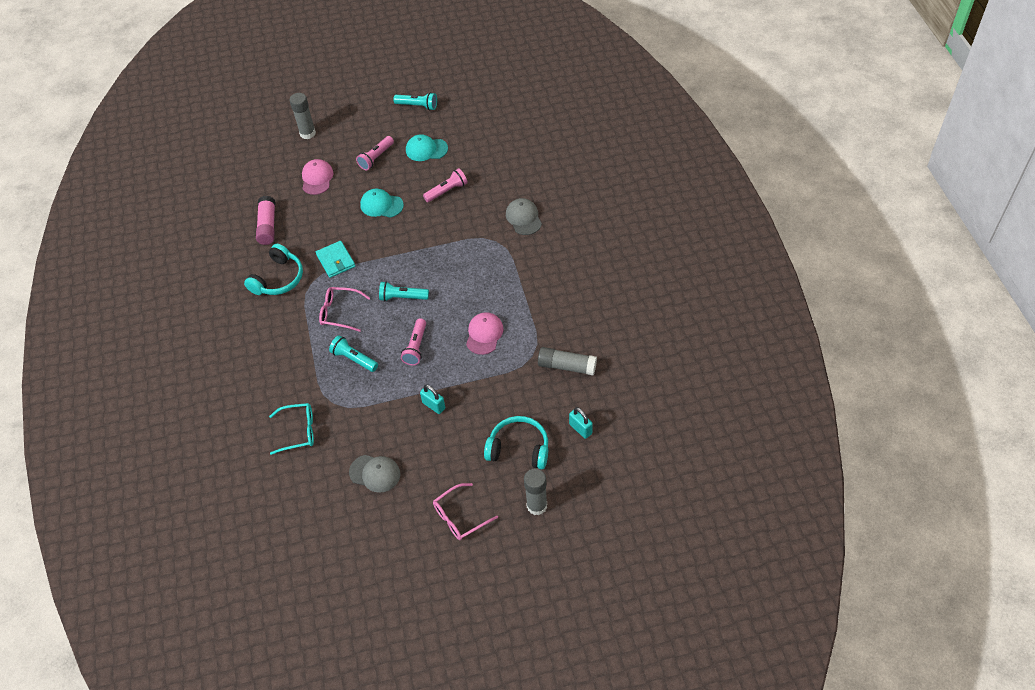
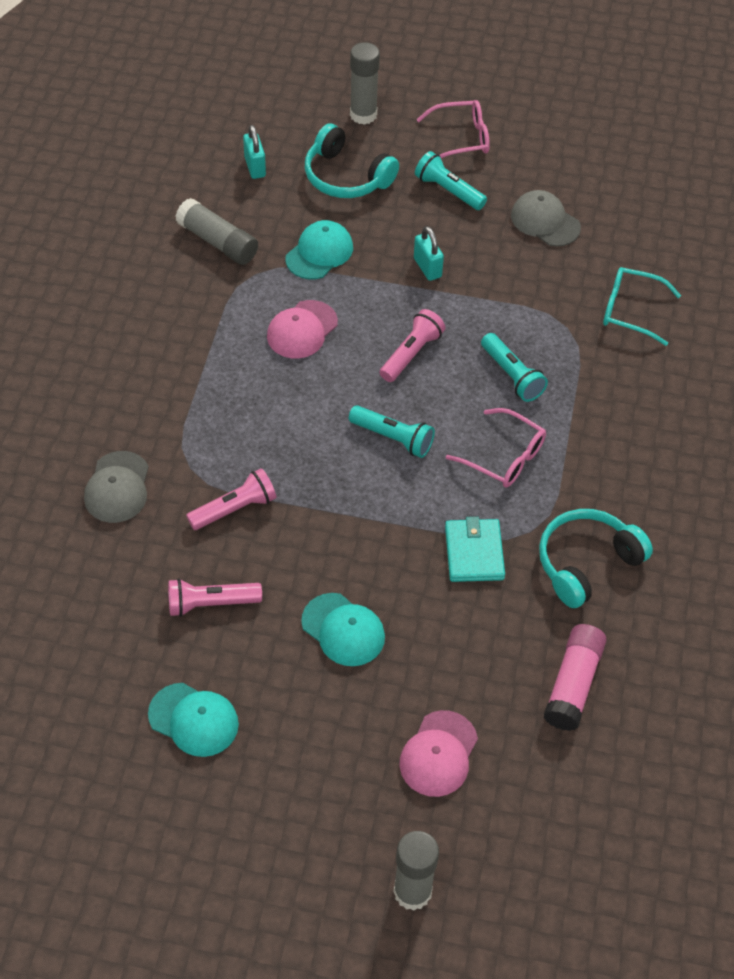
camera: 160 degrees left, 0 degrees up
pink flashlight [356,136,394,170] -> pink flashlight moved to [186,468,276,530]
turquoise flashlight [393,92,437,110] -> turquoise flashlight moved to [415,151,487,210]
none -> turquoise cap [285,220,353,279]

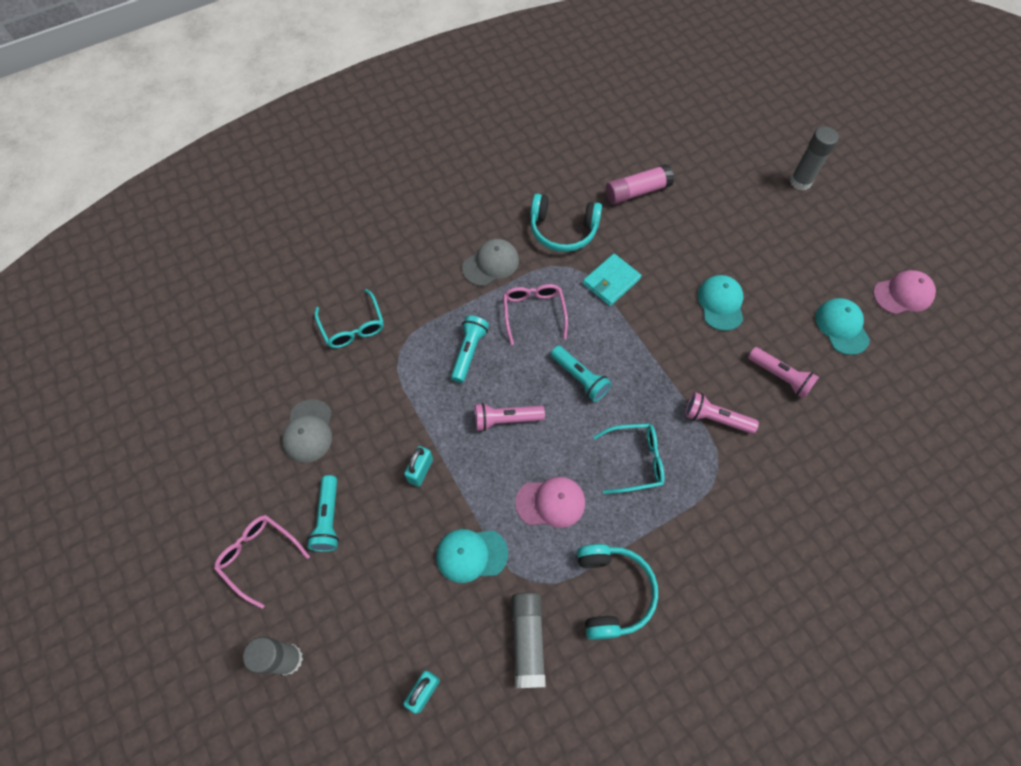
camera: 130 degrees left, 10 degrees up
grey cap [84,451,149,523] -> grey cap moved to [462,239,519,286]
turquoise headphones [305,123,399,198] -> turquoise headphones moved to [577,544,658,640]
turquoise flashlight [349,405,435,458] -> turquoise flashlight turned 150 degrees clockwise [551,346,612,402]
pink cap [400,710,478,797] -> pink cap moved to [873,270,936,314]
none -> turquoise glasses [593,423,665,494]

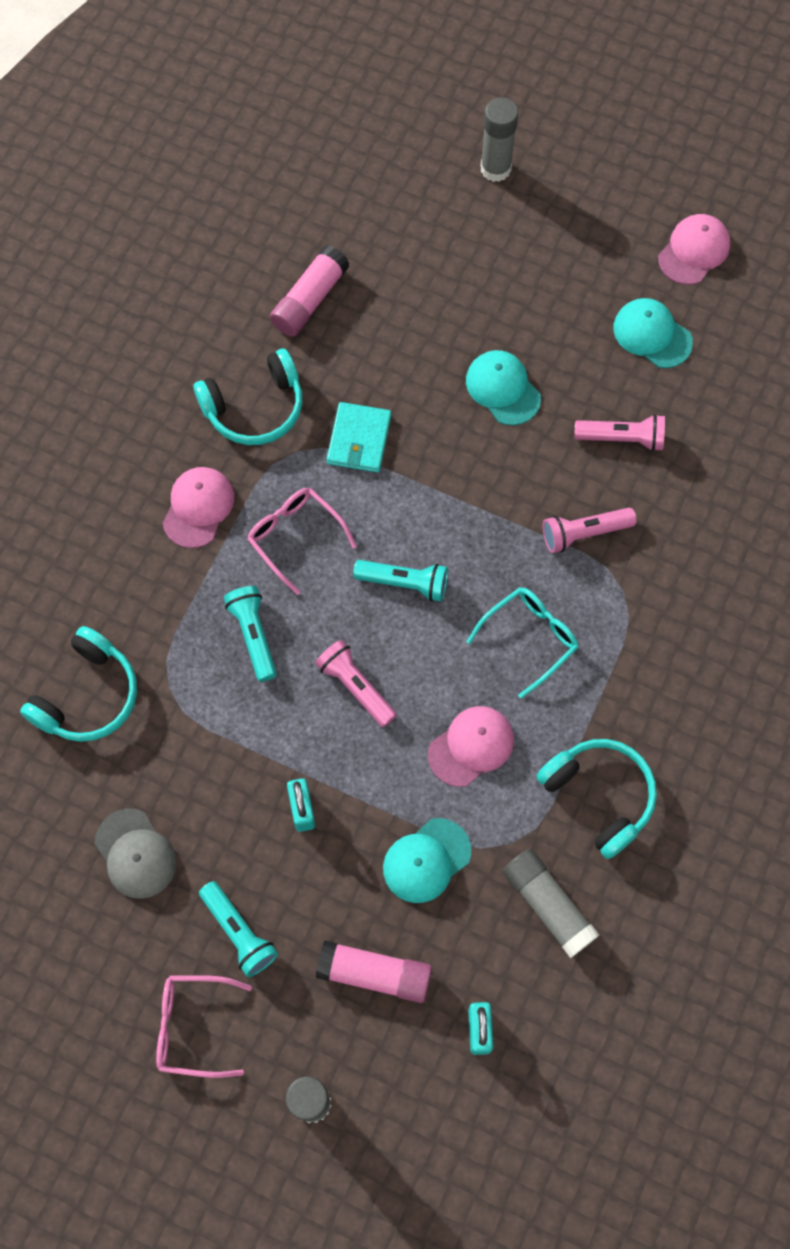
camera: 35 degrees left, 5 degrees up
turquoise glasses [315,289,384,348] -> turquoise headphones [20,626,137,742]
grey cap [462,239,519,286] -> pink cap [162,467,234,548]
pink flashlight [475,403,545,431] -> pink flashlight turned 90 degrees clockwise [315,640,397,727]
none -> pink glue stick [316,940,432,1003]

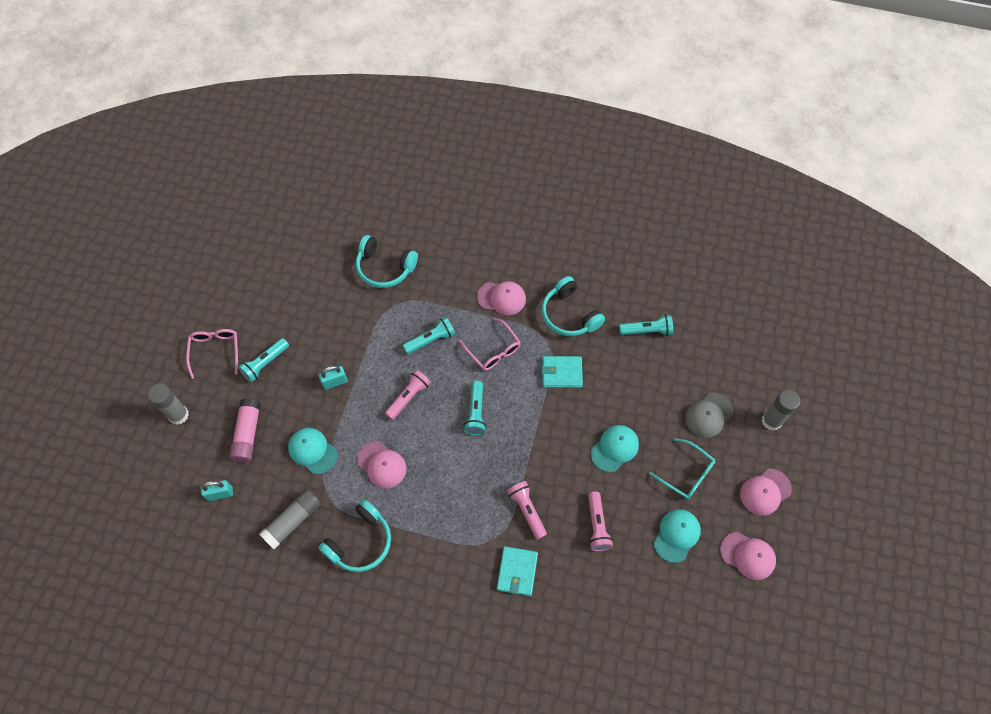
camera: 80 degrees right, 5 degrees down
grey cap [95,808,177,899] -> grey cap moved to [685,392,733,438]
pink glasses [247,488,357,595] -> pink glasses turned 105 degrees clockwise [459,318,521,371]
pink glue stick [270,245,349,337] -> turquoise flashlight [619,315,673,336]
turquoise glasses [466,587,579,699] -> turquoise glasses moved to [649,438,715,500]
none -> turquoise wallet [497,546,538,596]
none -> pink cap [740,469,792,516]

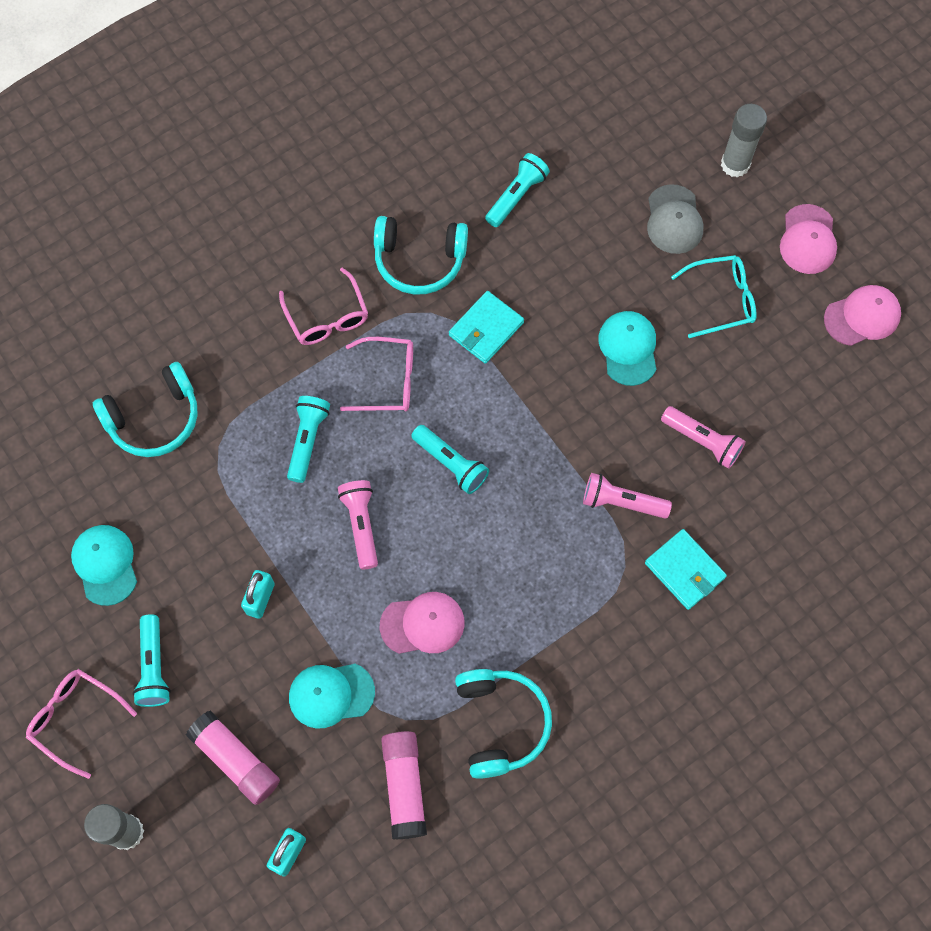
camera: 50 degrees left, 5 degrees up
grey glue stick [259,489,321,549] -> pink glue stick [381,731,427,840]
pink cap [477,281,526,315] -> pink glasses [279,267,368,345]
turquoise cap [654,509,701,563] -> turquoise cap moved to [71,525,137,606]

